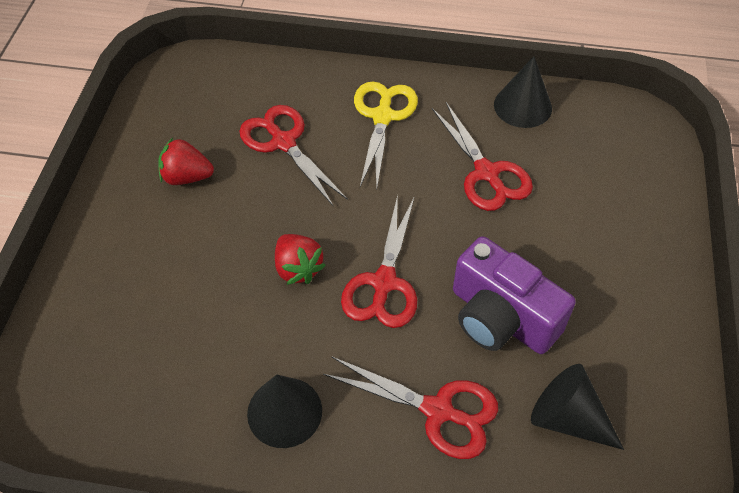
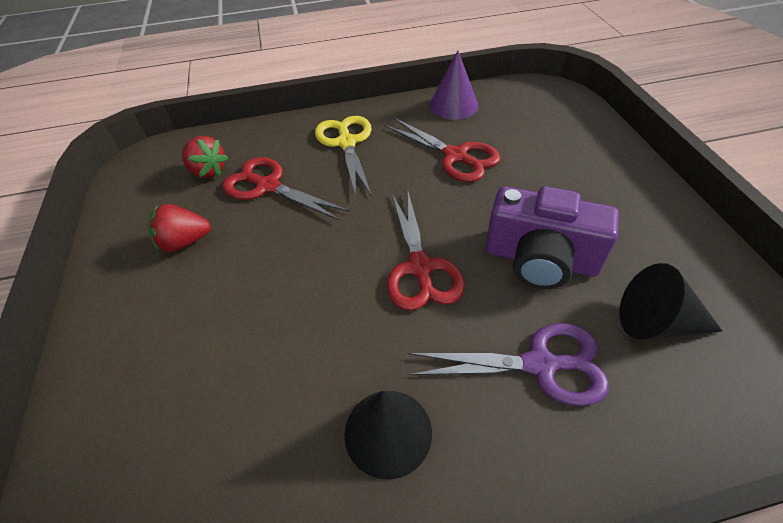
camera: 20 degrees left, 5 degrees down
red strawberry [275,234,326,285] -> red strawberry moved to [182,136,228,178]
red scissors [323,356,498,459] -> purple scissors [409,323,609,406]
black cone [494,56,552,128] -> purple cone [429,51,478,120]

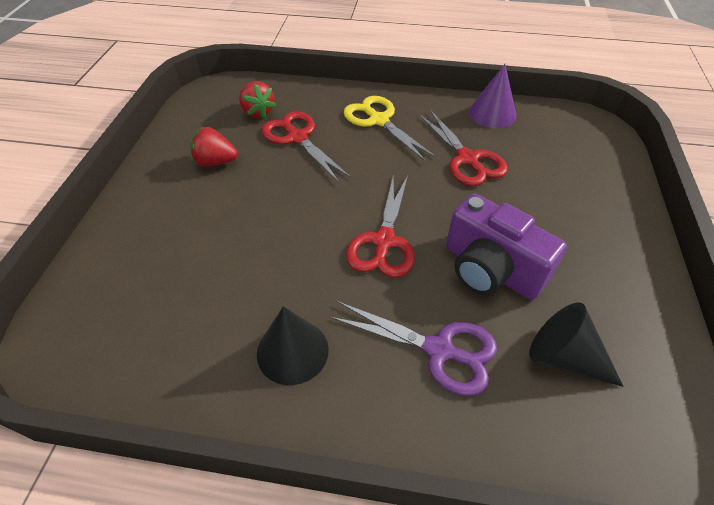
camera: 20 degrees right, 0 degrees up
yellow scissors [315,116,372,197] -> yellow scissors turned 45 degrees counterclockwise [344,96,437,162]

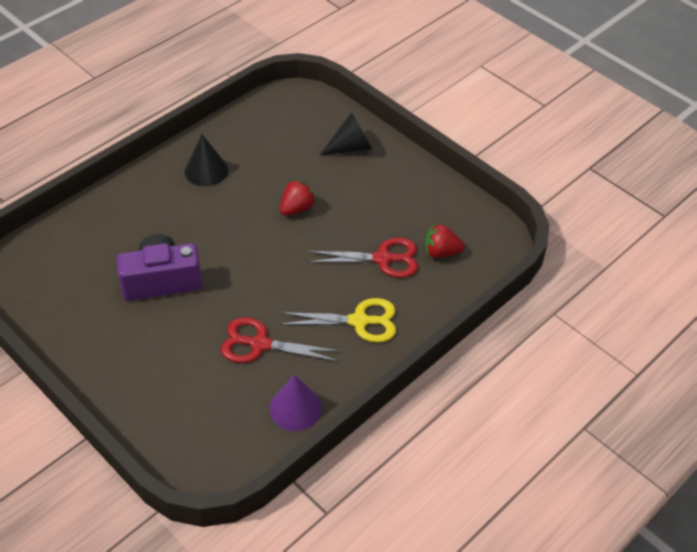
camera: 125 degrees right, 0 degrees up
red strawberry [190,127,238,166] -> red strawberry moved to [280,179,316,216]
purple scissors [330,301,497,396] -> none
red scissors [346,174,415,278] -> none
black cone [529,303,624,387] -> black cone moved to [320,112,372,155]

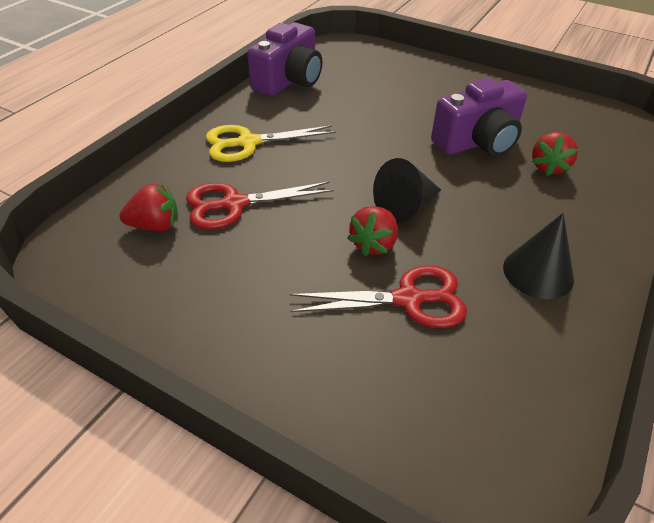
camera: 165 degrees right, 5 degrees down
red scissors [221,317,342,363] -> red scissors moved to [290,266,467,328]
purple cone [270,375,322,431] -> purple camera [247,22,323,96]
black cone [320,112,372,155] -> black cone moved to [373,158,441,223]
none -> red strawberry [532,132,578,176]

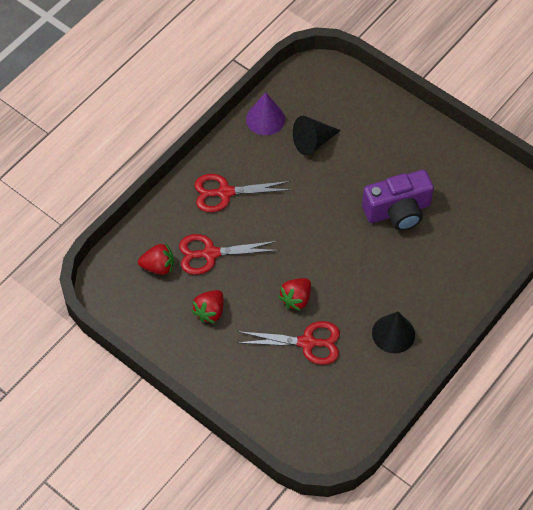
camera: 10 degrees right, 15 degrees up
yellow scissors [206,125,336,162] -> red scissors [194,174,291,212]
purple camera [247,22,323,96] -> purple cone [246,92,285,135]
black cone [373,158,441,223] -> black cone moved to [293,116,341,156]
red strawberry [532,132,578,176] -> red strawberry moved to [192,290,223,323]

